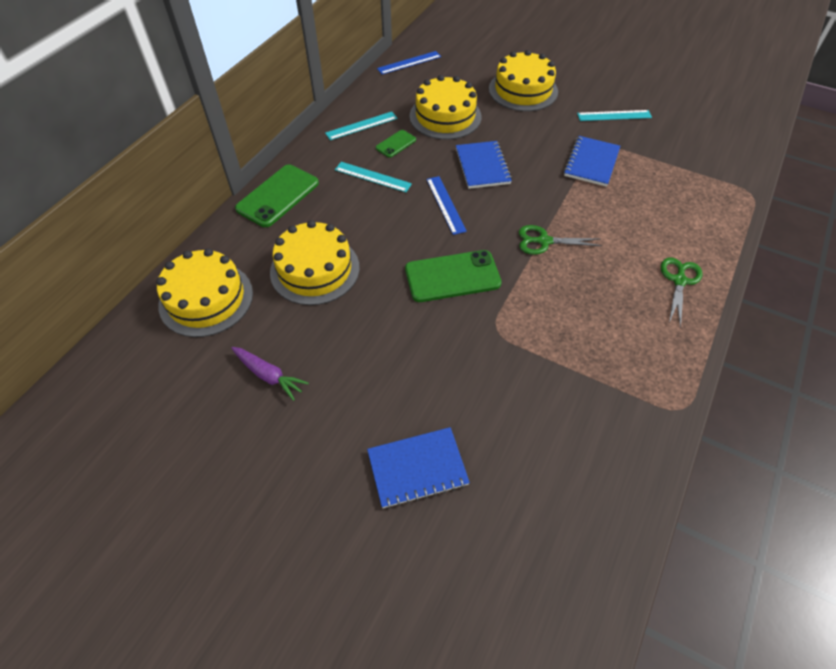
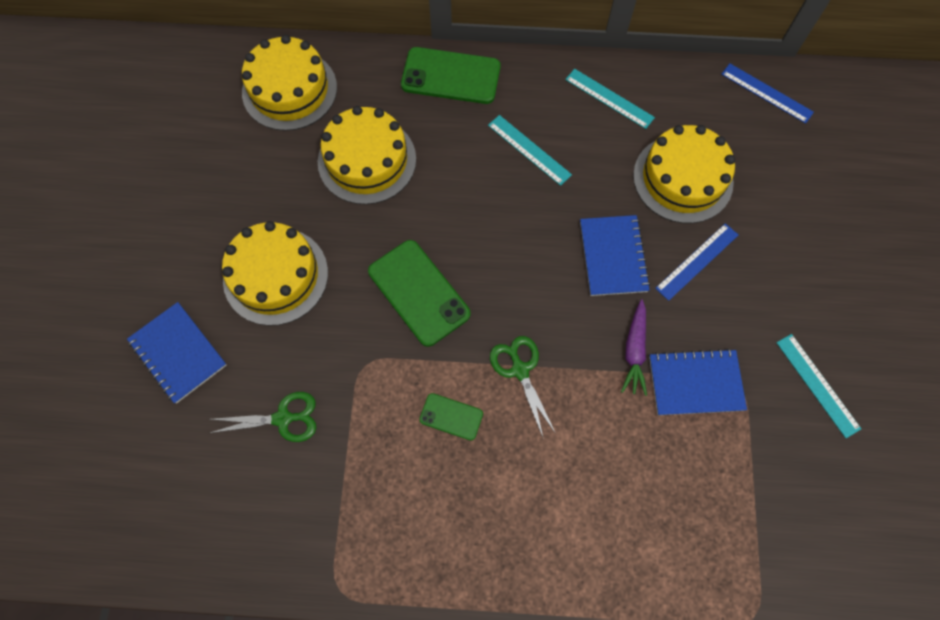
camera: 65 degrees right, 15 degrees up
purple carrot [232,347,309,401] -> purple carrot moved to [621,299,647,396]
turquoise ruler [335,162,412,192] -> turquoise ruler turned 45 degrees counterclockwise [488,115,572,186]
green phone [376,130,416,158] -> green phone moved to [419,393,483,441]
blue ruler [426,176,467,235] -> blue ruler moved to [655,223,738,301]
blue notebook [456,141,512,189] -> blue notebook turned 60 degrees counterclockwise [580,215,650,296]
yellow cake [489,50,558,111] -> yellow cake moved to [222,221,328,326]
green scissors [661,257,703,328] -> green scissors moved to [210,392,316,442]

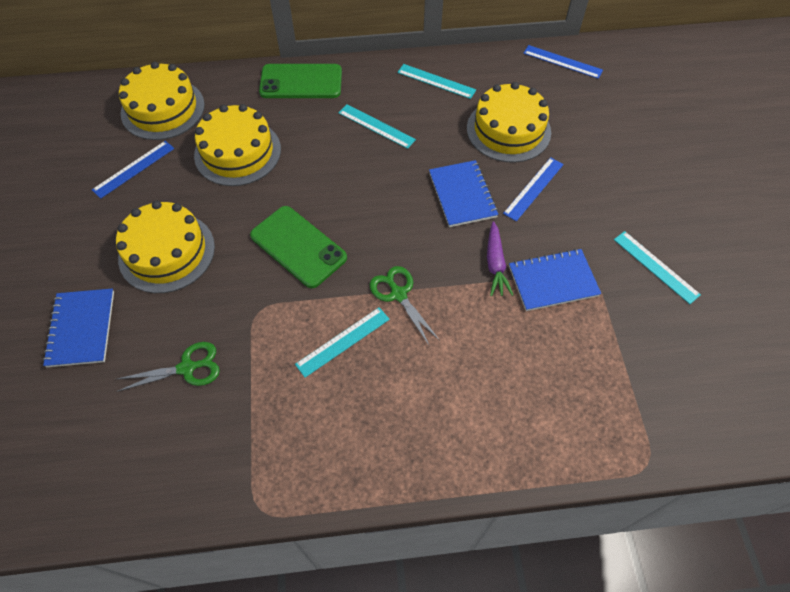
camera: 10 degrees left, 10 degrees down
blue notebook [127,302,227,404] -> blue notebook turned 45 degrees clockwise [43,289,114,367]
green phone [419,393,483,441] -> turquoise ruler [295,307,390,378]
none -> blue ruler [92,141,174,199]

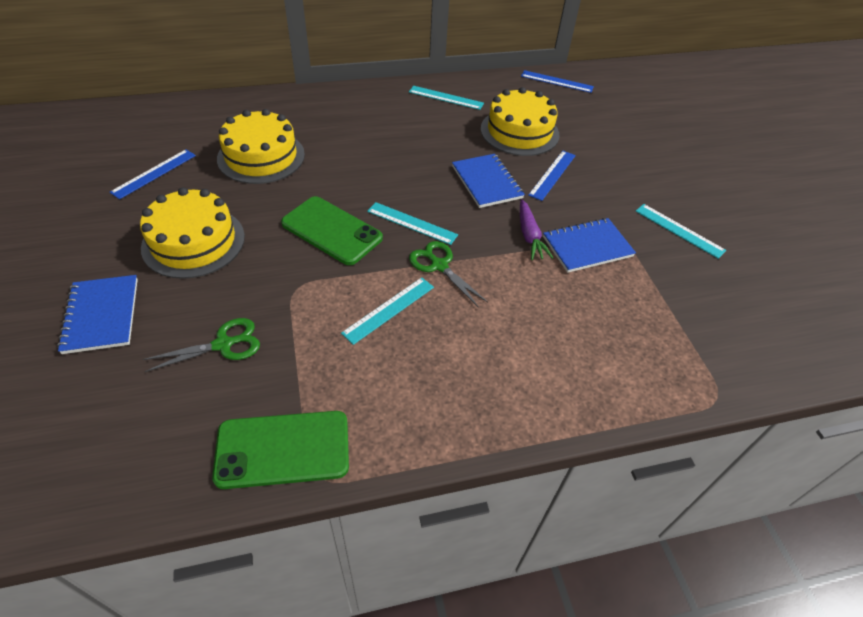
camera: 10 degrees left, 10 degrees down
yellow cake [119,62,205,140] -> none
green phone [259,64,342,98] -> green phone moved to [212,411,349,489]
turquoise ruler [338,104,416,149] -> turquoise ruler moved to [367,202,458,245]

